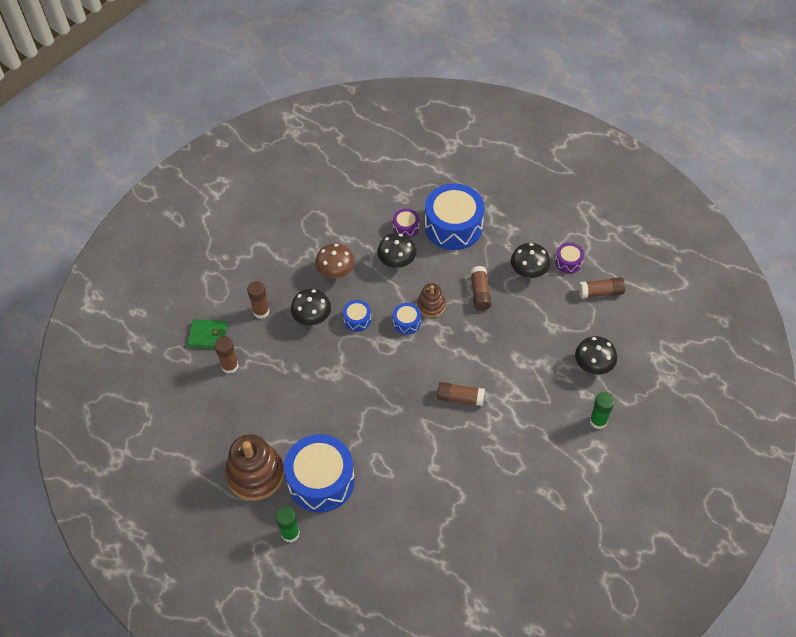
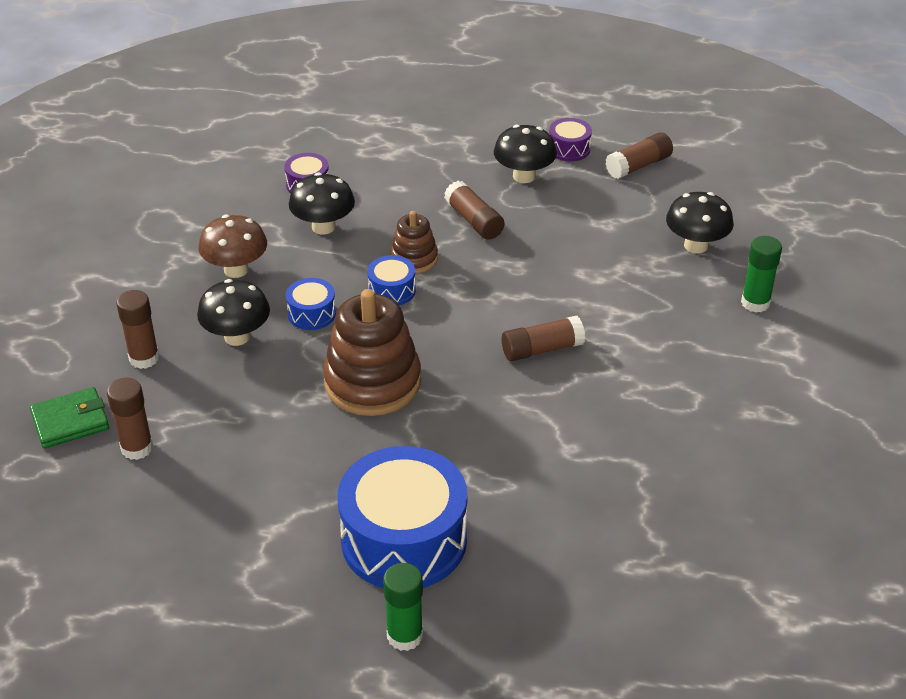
camera: 30 degrees left, 15 degrees down
brown stacking toy [225,434,284,501] -> brown stacking toy moved to [323,289,421,416]
blue drum [425,184,485,250] -> none

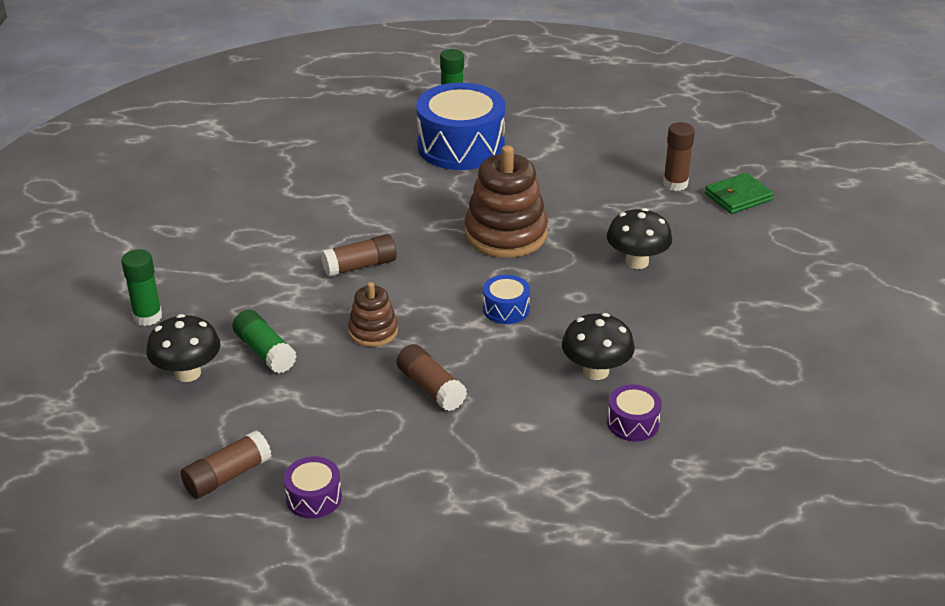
camera: 175 degrees right, 5 degrees down
brown glue stick [116,290,159,369] -> none
brown mushroom [199,215,267,278] -> none
blue drum [286,278,336,330] -> none
brown stacking toy [390,211,438,273] -> brown stacking toy moved to [348,282,398,347]
black mushroom [494,125,557,183] -> none
none -> green glue stick [232,310,297,374]

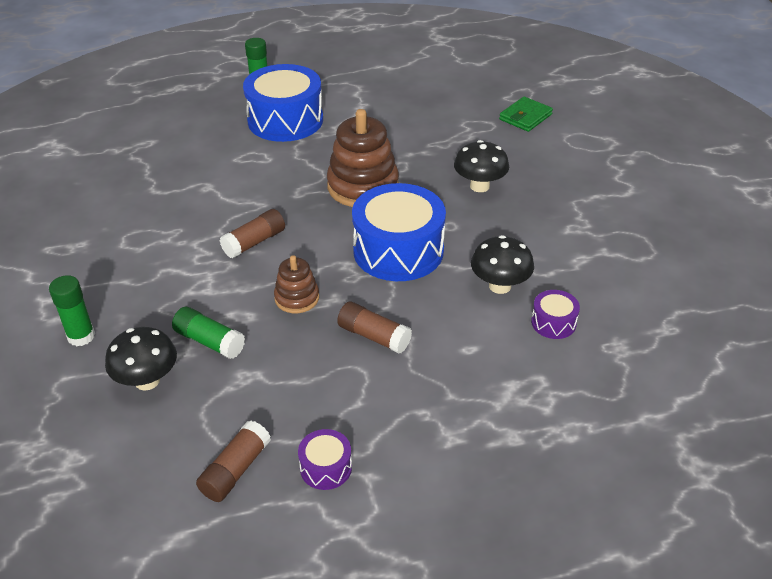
camera: 20 degrees left, 5 degrees up
blue drum [483,275,530,324] -> blue drum [352,183,446,281], size x2.21
brown glue stick [663,122,695,191] -> none

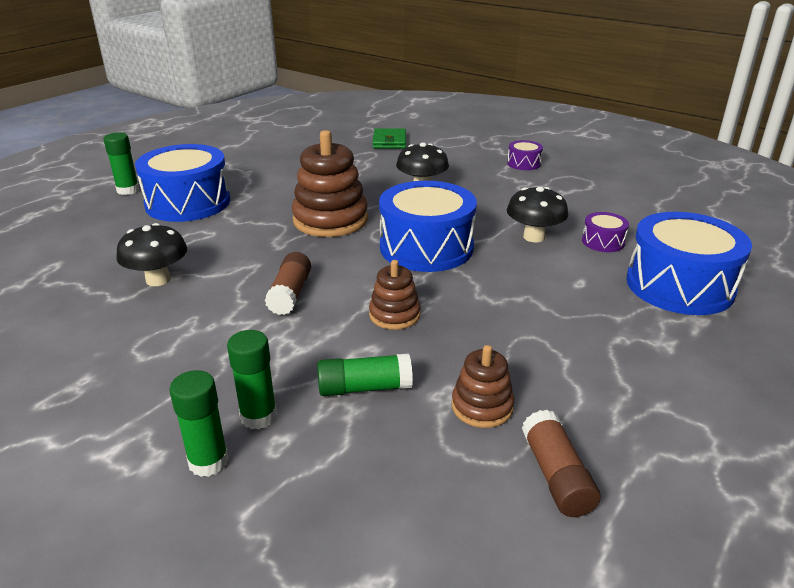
camera: 40 degrees left, 10 degrees down
black mushroom [105,327,177,391] -> black mushroom moved to [116,223,187,286]
purple drum [298,429,352,490] -> purple drum moved to [507,140,543,170]
brown glue stick [337,301,412,353] -> none
none -> green glue stick [227,330,277,429]
none -> brown stacking toy [452,345,514,428]
none -> blue drum [626,212,752,315]

